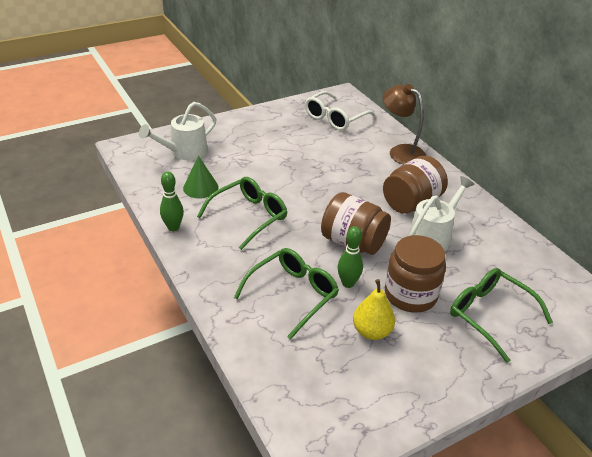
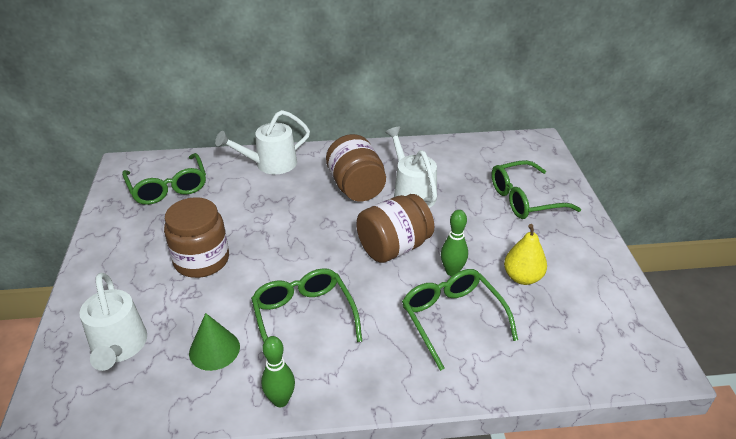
camera: 65 degrees left, 0 degrees up
white glasses [305,91,376,131] -> green glasses [122,153,206,205]
brown lamp [383,84,426,165] -> white watering can [215,110,310,174]
brown jar [385,235,446,313] -> brown jar moved to [164,197,229,278]

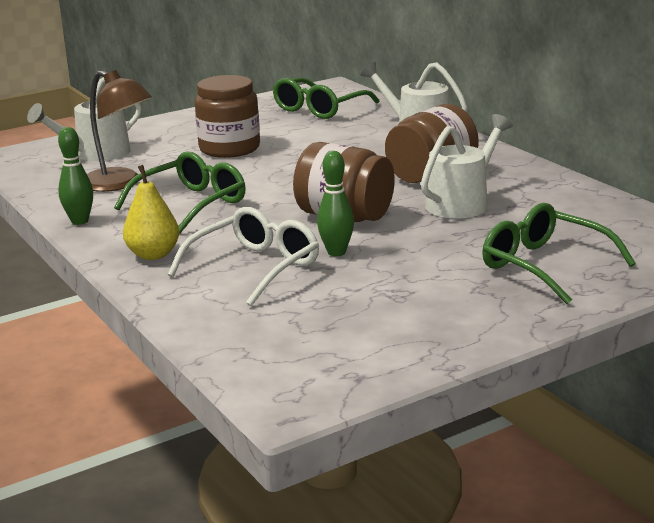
camera: 65 degrees right, 15 degrees down
green cone [189,313,240,371] -> brown lamp [87,70,152,192]
green glasses [402,269,518,371] -> white glasses [168,207,319,306]
yellow pear [504,224,547,285] -> yellow pear moved to [123,165,179,260]

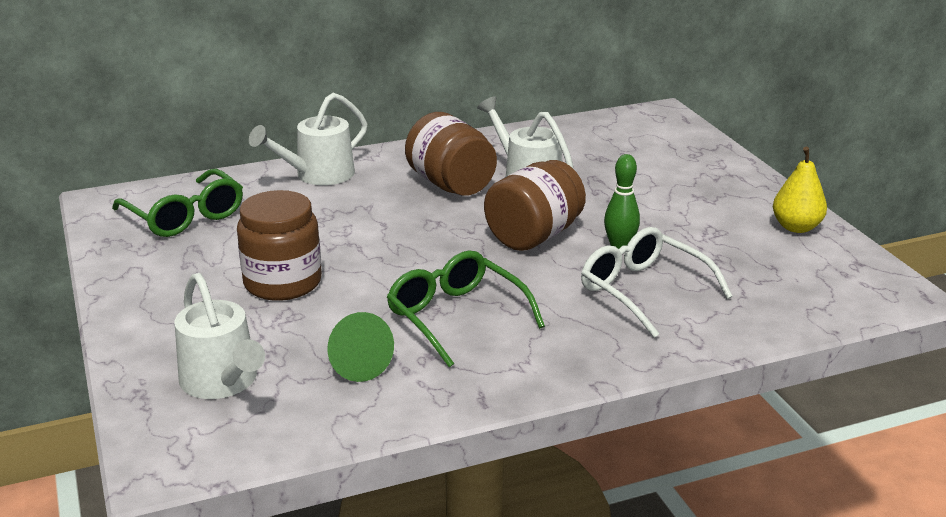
camera: 80 degrees left, 5 degrees up
green bowling pin [58,127,93,225] -> none
brown lamp [87,70,152,192] -> green cone [328,312,394,382]
yellow pear [123,165,179,260] -> yellow pear moved to [773,147,827,233]
green glasses [482,203,636,304] -> none

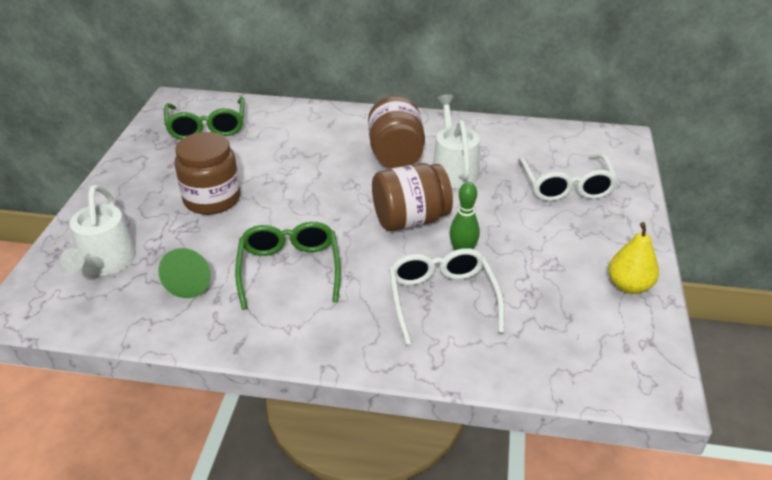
camera: 30 degrees right, 10 degrees up
white watering can [249,93,367,185] -> none
none -> white glasses [518,153,618,201]

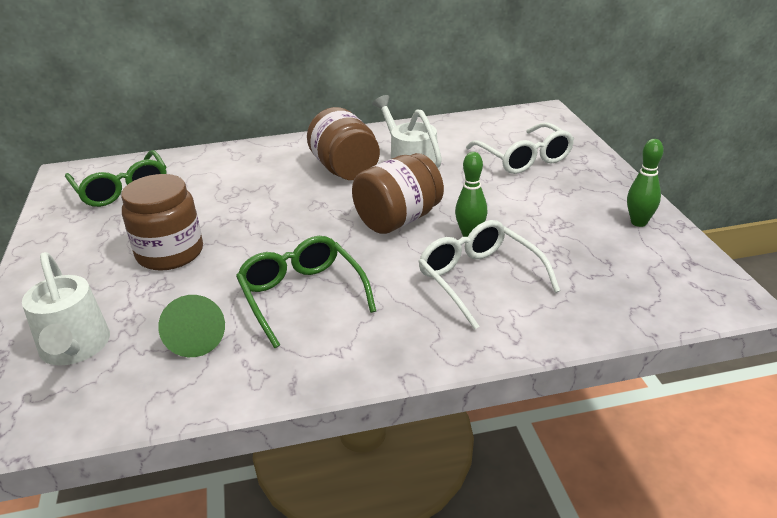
camera: 20 degrees left, 5 degrees down
yellow pear [609,222,659,294] -> green bowling pin [627,139,664,227]

